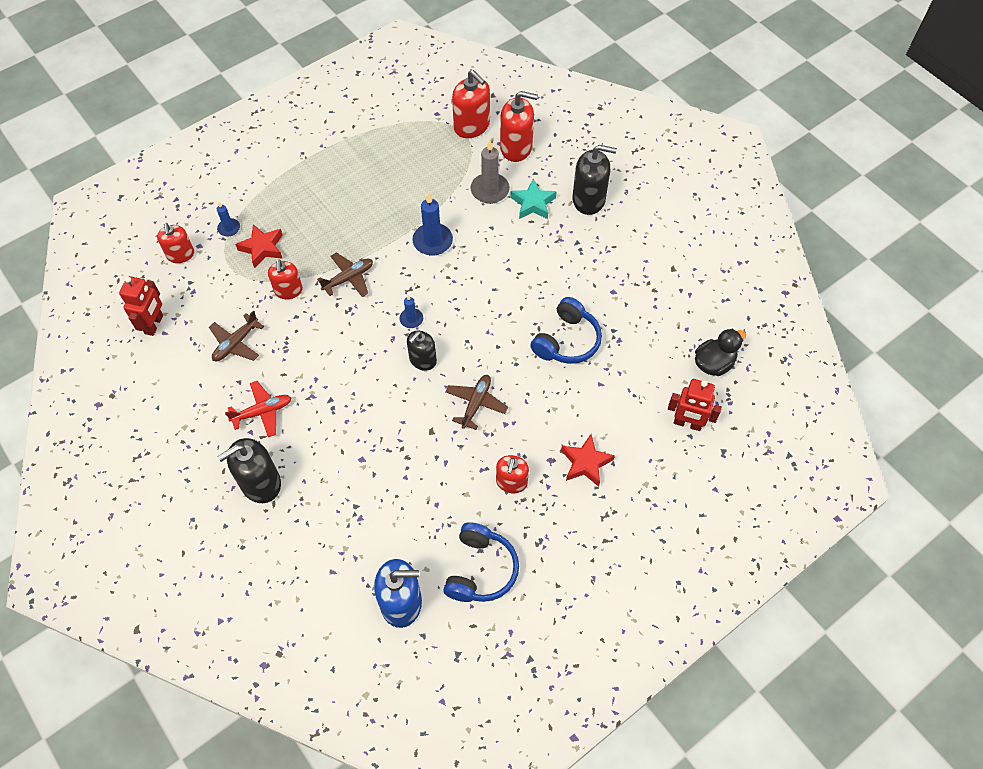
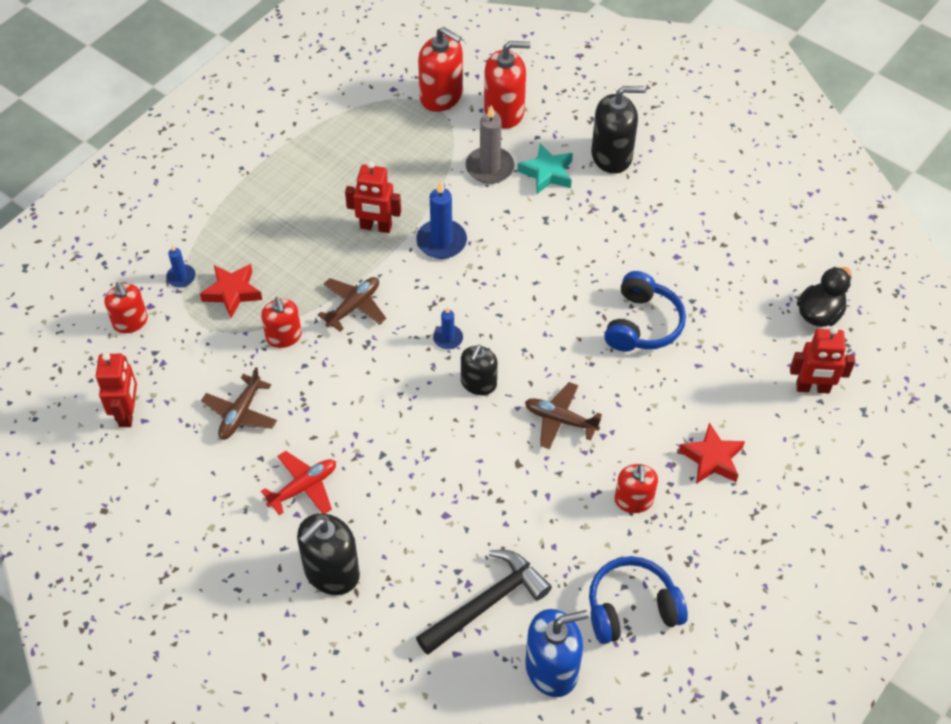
camera: 15 degrees left, 5 degrees down
blue headphones [443,522,519,602] -> blue headphones turned 105 degrees counterclockwise [589,556,688,644]
brown plane [445,375,508,430] -> brown plane turned 75 degrees counterclockwise [525,382,602,449]
none -> red robot [345,161,401,233]
none -> black hammer [416,550,552,655]

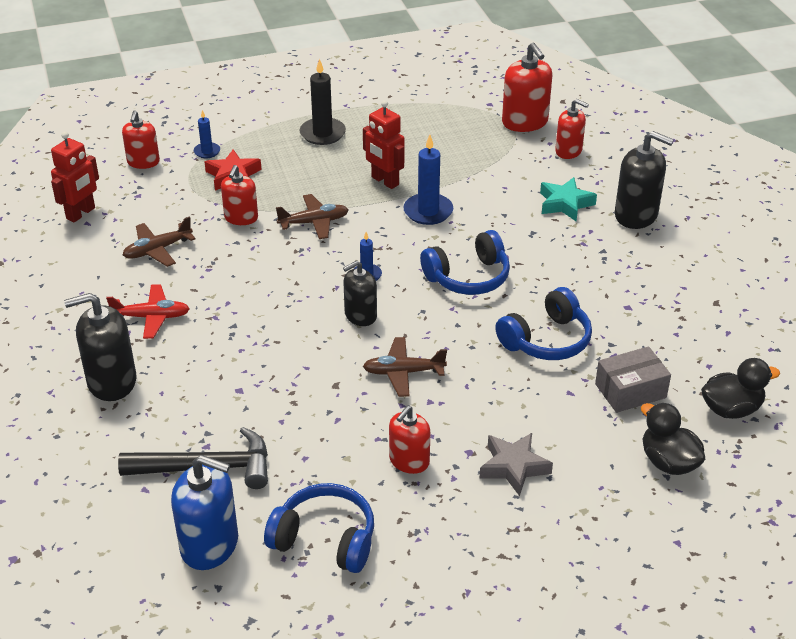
camera: 35 degrees right, 15 degrees down
grey candle [466,105,514,184] -> none
red soap dispenser [484,41,531,129] -> red soap dispenser [555,99,589,159], size x0.65
brown plane [525,382,602,449] -> brown plane turned 60 degrees counterclockwise [363,337,447,397]
red star [679,423,745,484] -> grey star [480,433,553,496]
red robot [790,327,855,394] -> black duck [641,403,705,475]
none -> black candle [300,59,346,145]
none -> blue headphones [420,230,510,295]
none -> grey box [595,346,671,413]

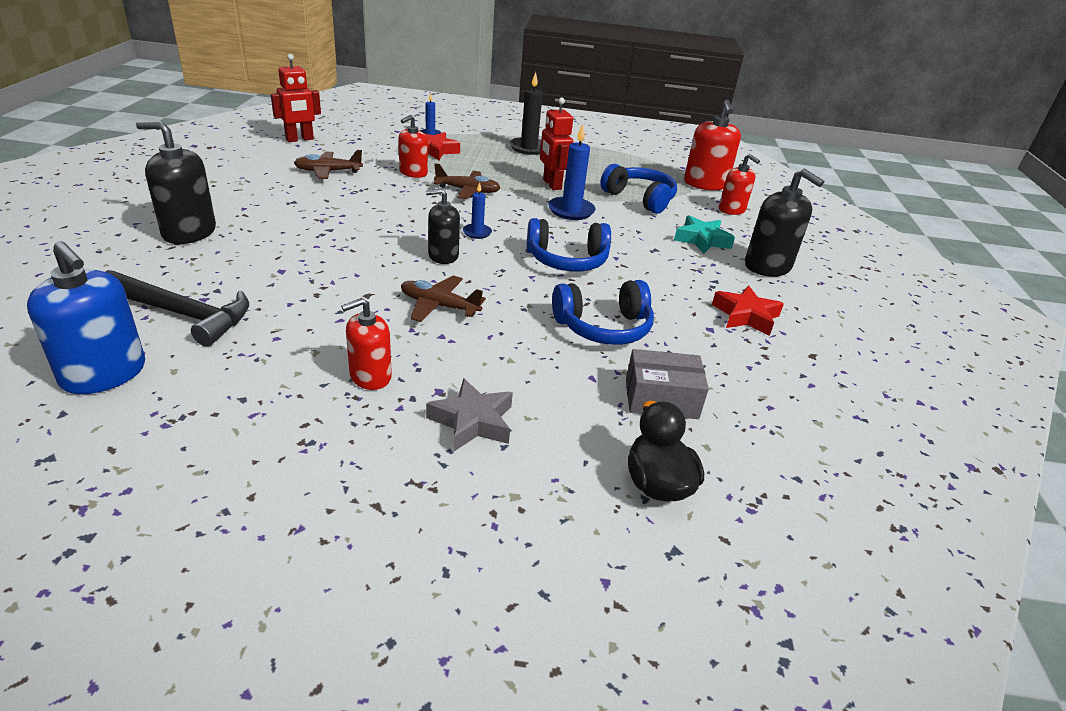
camera: 20 degrees right, 5 degrees down
red plane [106,284,190,339] -> none
red soap dispenser [122,110,160,169] -> none
blue headphones [264,483,374,573] -> blue headphones moved to [600,164,677,214]
black duck [701,358,780,419] -> none
none -> red star [712,286,784,336]

